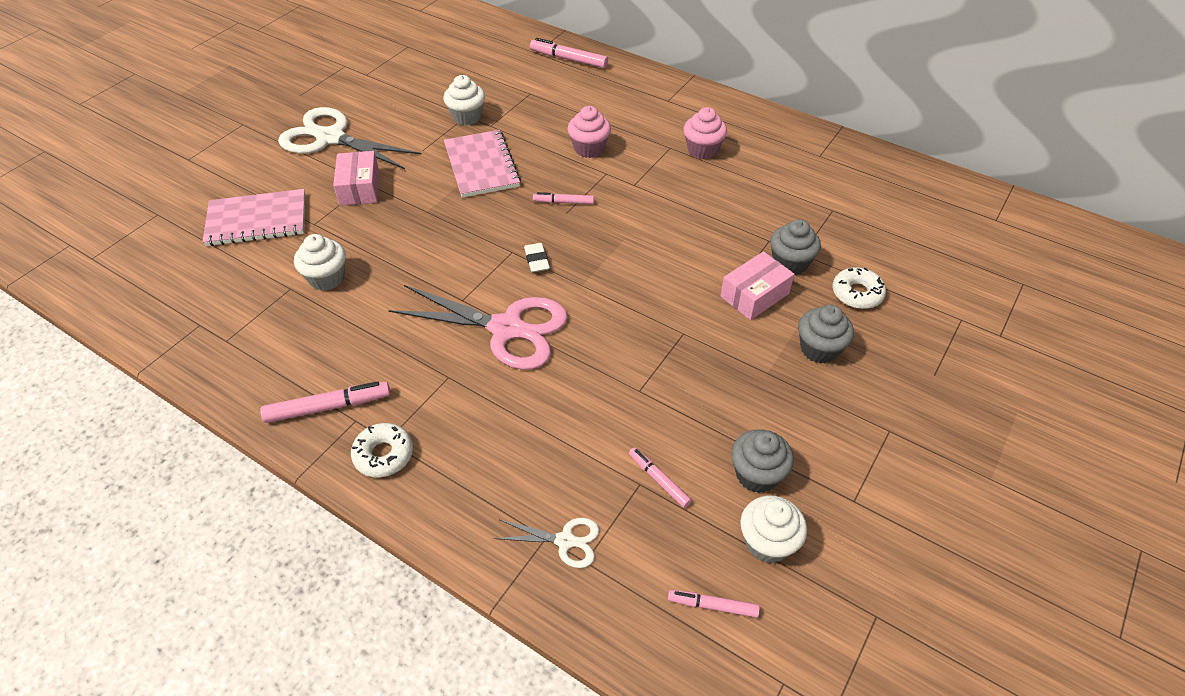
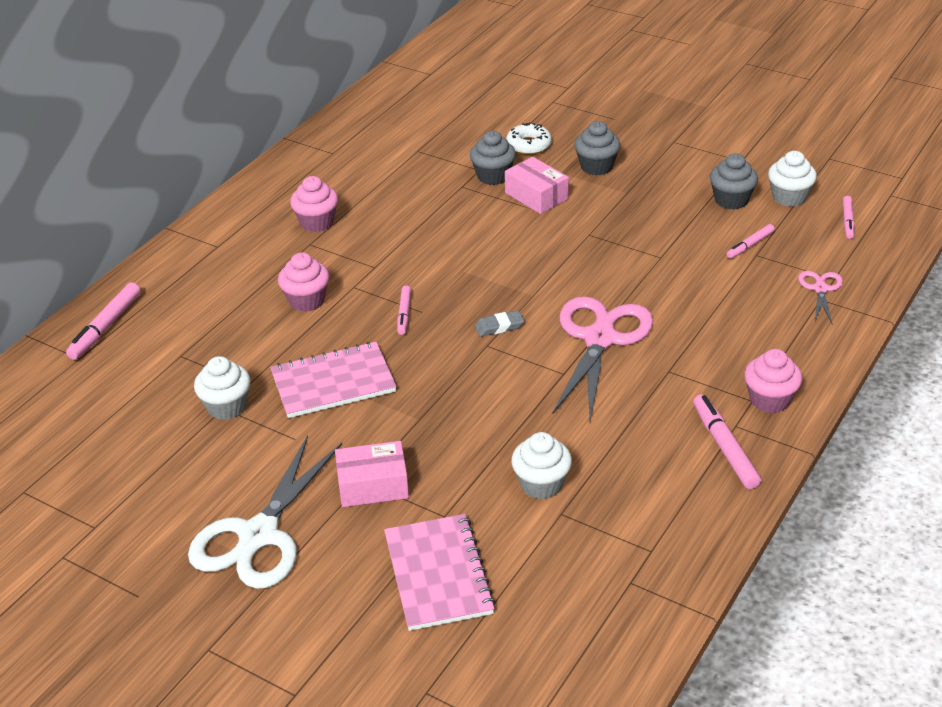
camera: 90 degrees left, 10 degrees down
white donut [351,423,413,478] -> pink cupcake [744,349,802,413]
white scissors [494,518,599,568] -> pink scissors [798,271,843,323]
white eraser [524,243,550,272] -> grey eraser [475,310,524,337]

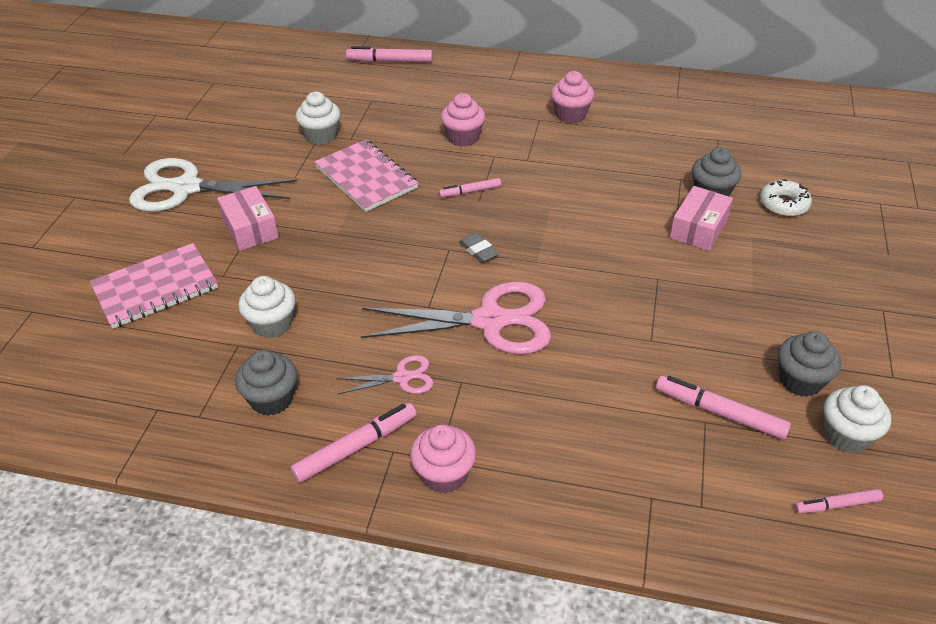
camera: 70 degrees right, 5 degrees up
grey cupcake [574,121,621,176] -> grey cupcake moved to [235,350,297,416]
pink marker [727,224,775,259] -> pink marker [656,376,791,440], size x1.63
pink scissors [798,271,843,323] -> pink scissors moved to [336,355,434,394]

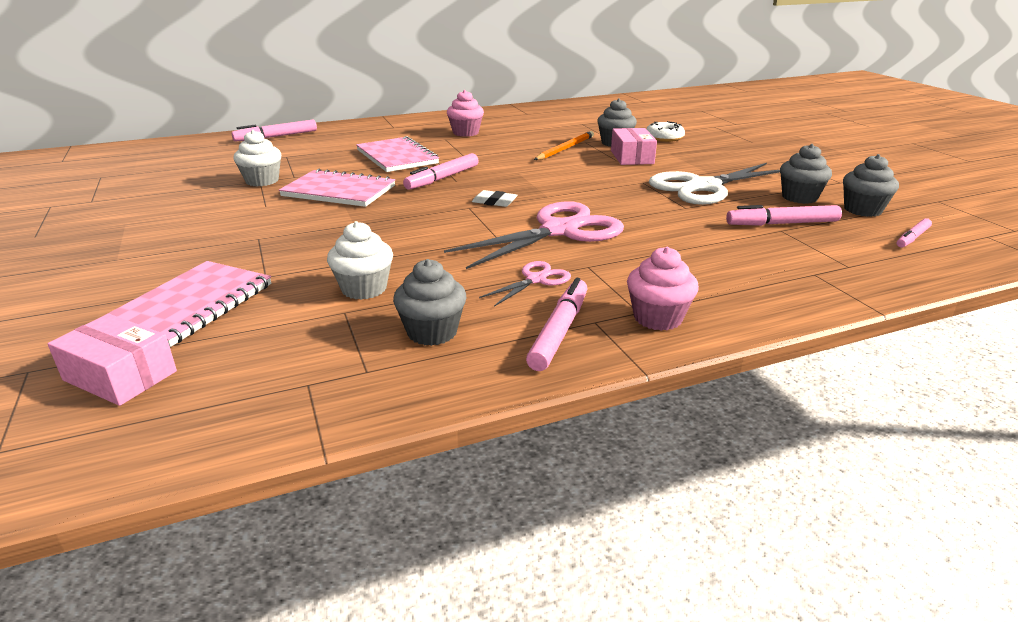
camera: 35 degrees left, 15 degrees down
white scissors [129,158,297,212] -> white scissors moved to [649,163,780,205]
pink box [217,186,279,251] -> pink box moved to [48,314,177,406]
pink marker [439,178,501,197] -> pink marker [403,153,479,190], size x1.63
pink cupcake [441,93,485,147] -> pink notebook [356,136,439,172]
grey eraser [459,233,499,263] -> white eraser [472,190,518,207]
white cupcake [824,385,891,453] -> grey cupcake [843,154,899,217]
none -> orange pencil [534,131,594,160]

